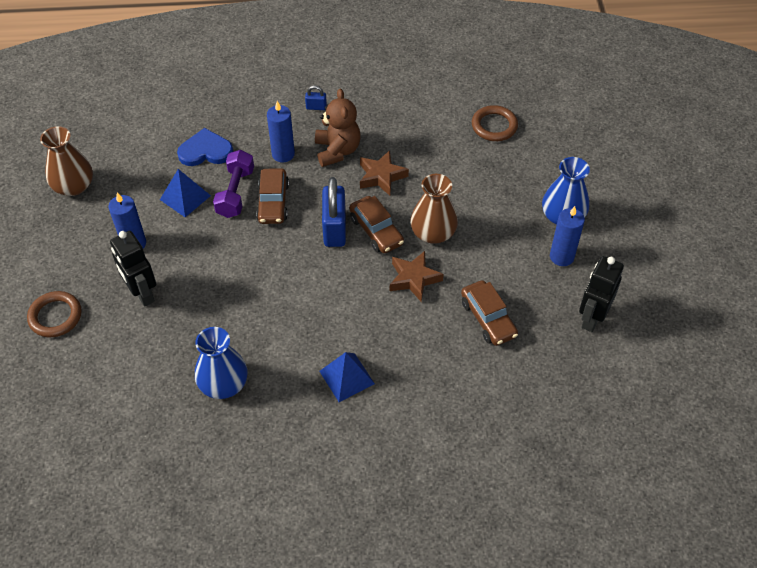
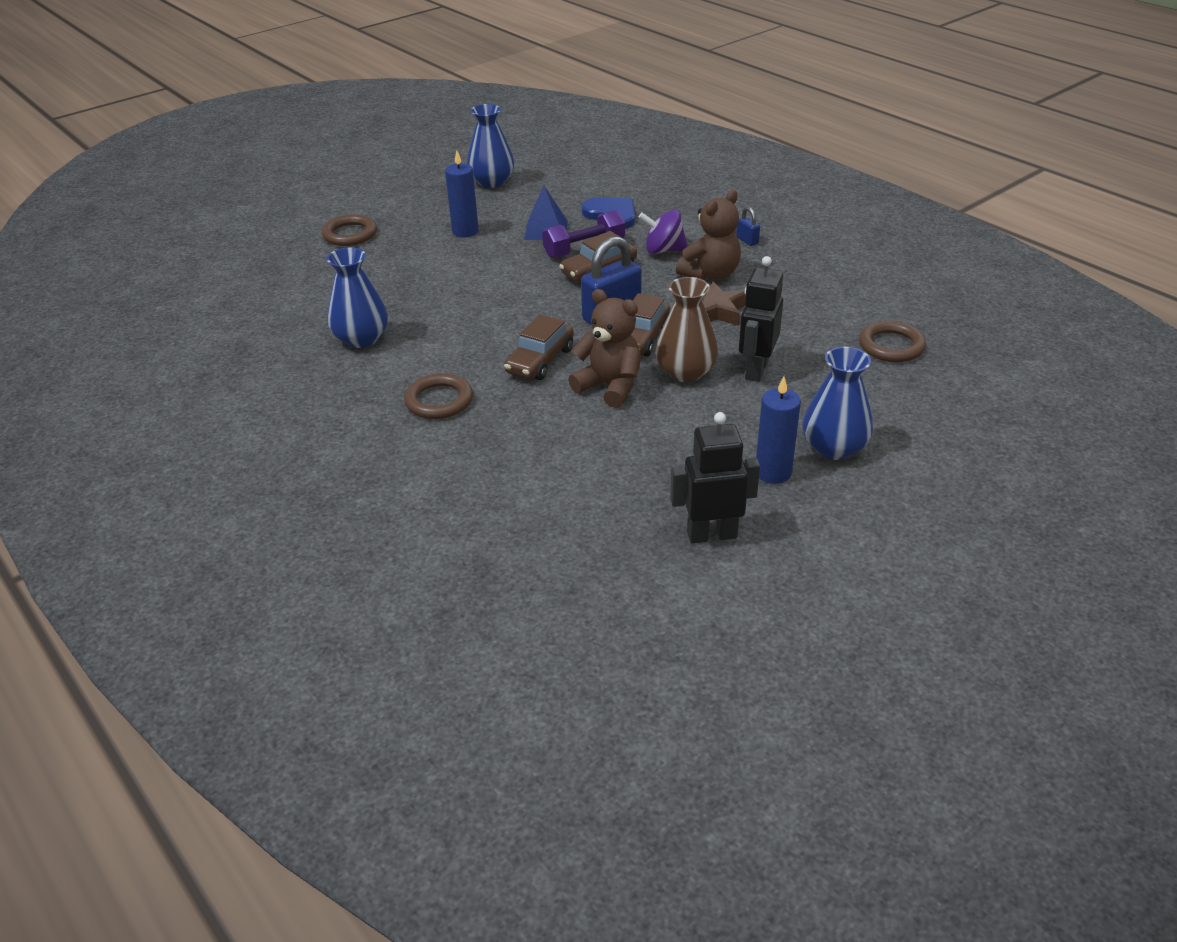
camera: 55 degrees right, 15 degrees down
brown vase [40,126,93,196] -> blue vase [467,104,514,188]
black robot [110,231,156,307] -> black robot moved to [739,256,783,382]
blue candle [267,101,295,162] -> purple spinning top [638,210,688,254]
blue pyramid [319,352,375,402] -> brown ring [404,373,473,419]
brown star [390,251,444,302] -> brown teddy bear [568,289,641,408]
brown car [461,280,518,346] -> brown car moved to [504,314,574,380]

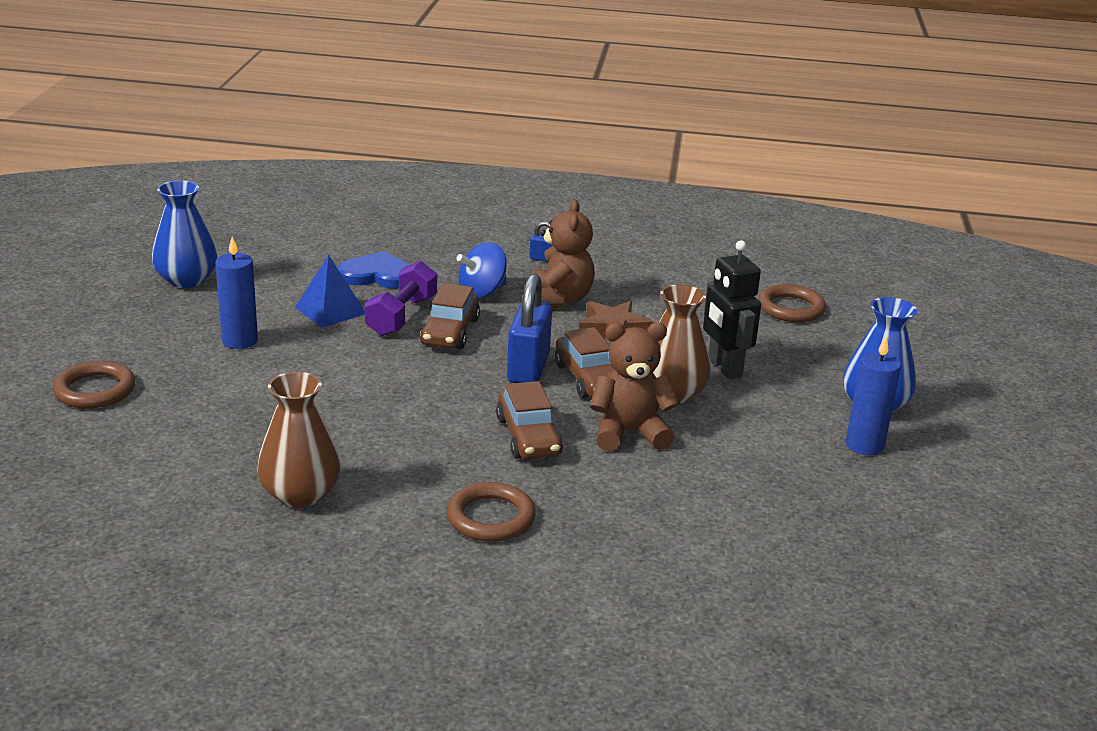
camera: 45 degrees left, 10 degrees down
blue vase [327,247,388,348] -> brown vase [257,372,341,508]
purple spinning top [638,210,688,254] -> blue spinning top [456,242,507,298]
black robot [670,412,760,544] -> none

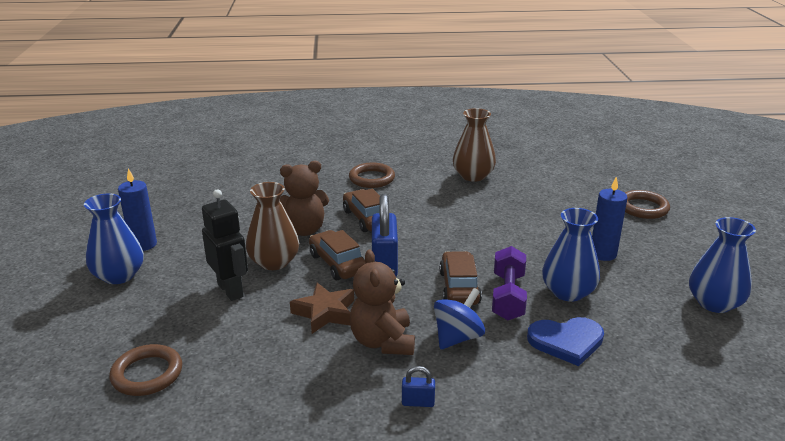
camera: 170 degrees right, 0 degrees up
blue pyramid [295,255,365,328] -> blue vase [542,208,600,302]

